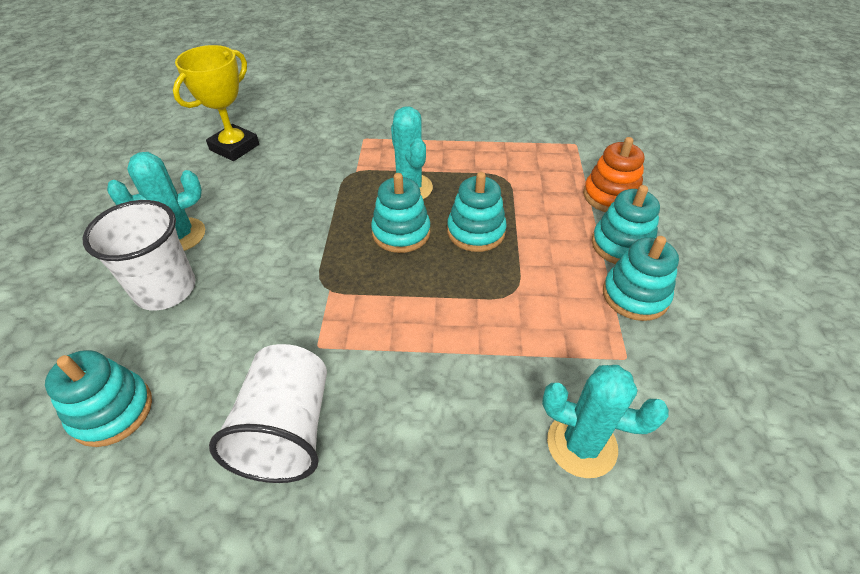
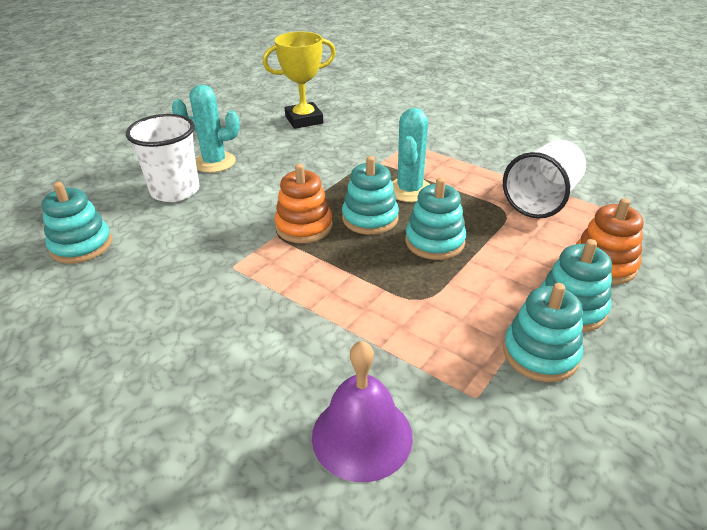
camera: 35 degrees right, 10 degrees down
white cup [209,344,327,483] -> white cup moved to [503,140,586,218]
turquoise cactus [542,365,669,478] -> purple bell [312,341,413,482]
none -> orange stacking toy [274,164,333,243]

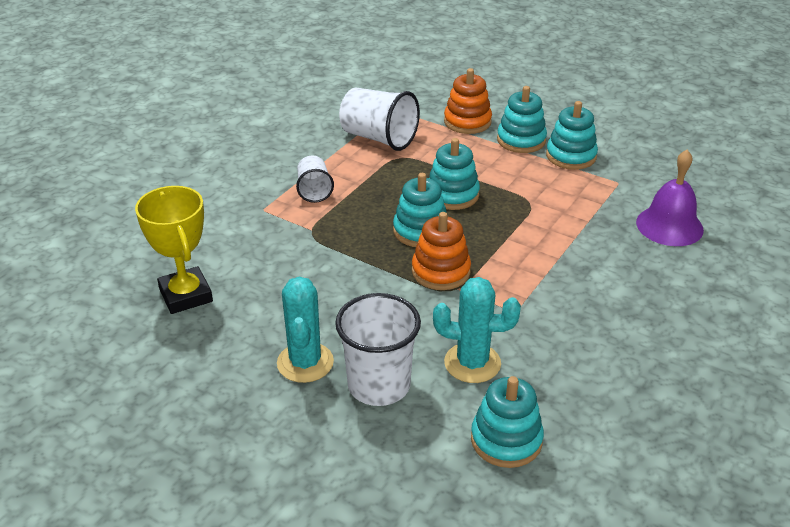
camera: 95 degrees left, 0 degrees up
turquoise cactus [392,108,430,202] -> turquoise cactus moved to [433,277,521,383]
none -> white cup [296,155,334,203]

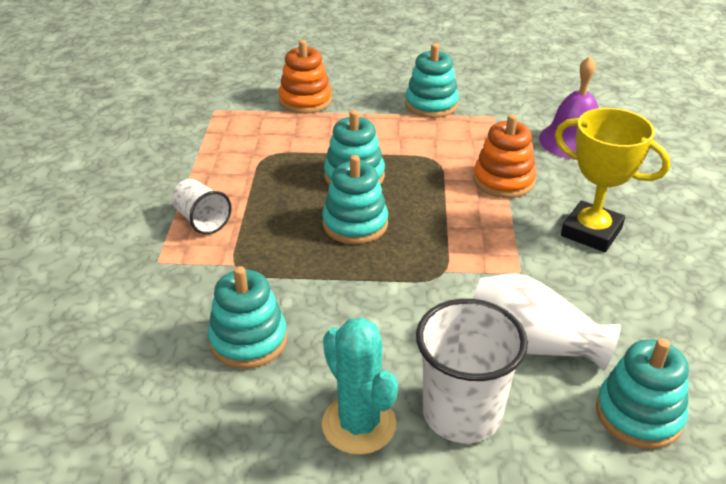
camera: 30 degrees left, 0 degrees up
yellow trophy [135,186,213,314] -> yellow trophy moved to [555,108,670,252]
white cup [339,88,420,151] -> none
orange stacking toy [412,212,471,290] -> orange stacking toy moved to [473,114,536,198]
turquoise cactus [433,277,521,383] -> white vase [473,273,621,371]
turquoise stacking toy [497,86,547,153] -> turquoise stacking toy moved to [208,266,287,369]

